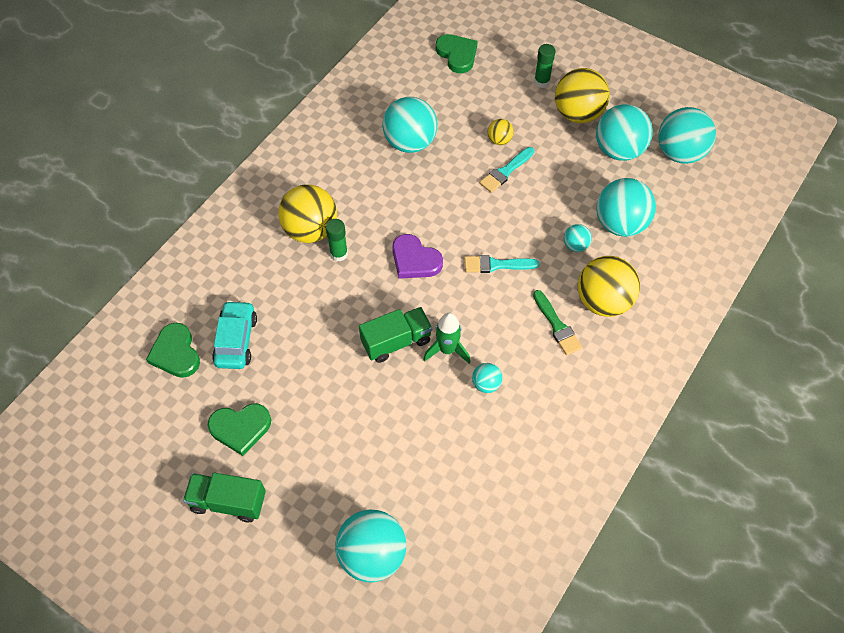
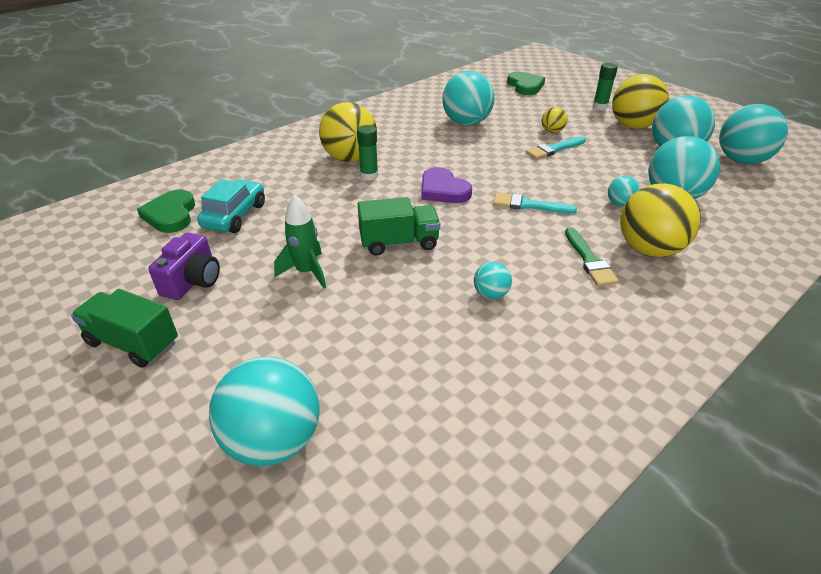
camera: 15 degrees right, 20 degrees down
green heart [208,403,271,456] -> purple camera [148,232,220,300]
green rocket [423,313,470,364] -> green rocket moved to [274,194,326,289]

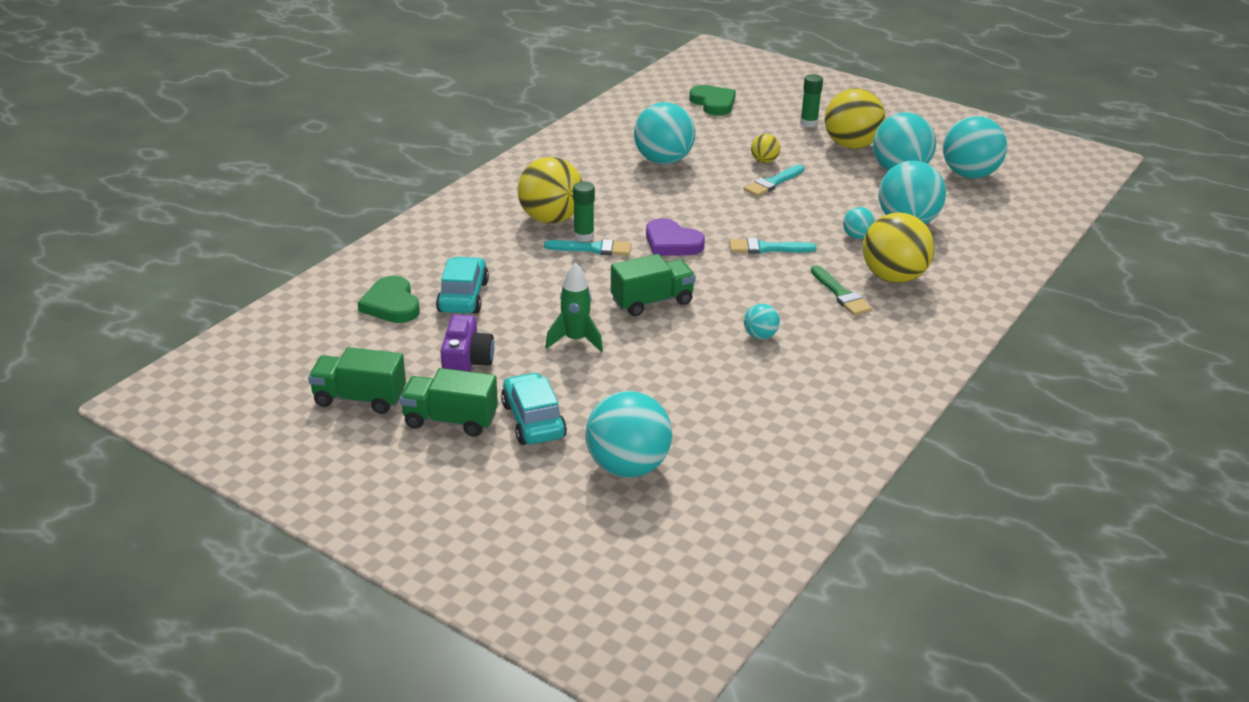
camera: 15 degrees left, 5 degrees down
none -> green truck [308,347,406,414]
none -> turquoise car [501,372,567,445]
none -> turquoise brush [544,239,631,256]

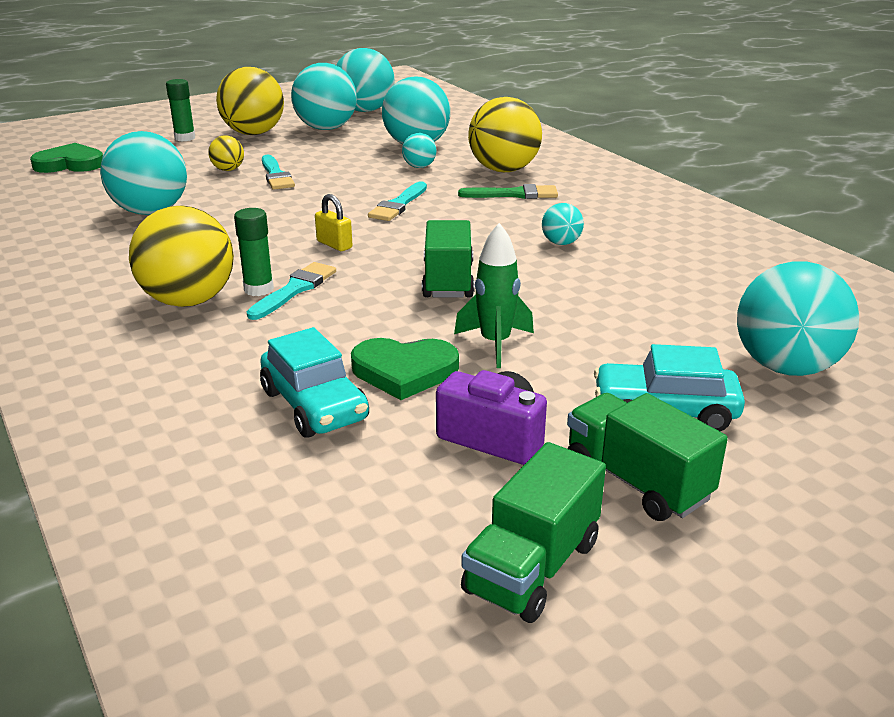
camera: 65 degrees left, 5 degrees down
green heart [358,276,420,323] -> green heart moved to [351,338,459,400]
green truck [400,368,498,437] -> green truck turned 105 degrees clockwise [567,393,728,521]
turquoise car [436,257,489,314] -> turquoise car turned 150 degrees counterclockwise [260,327,369,438]
purple heart [646,218,705,256] -> yellow padlock [315,194,352,251]

